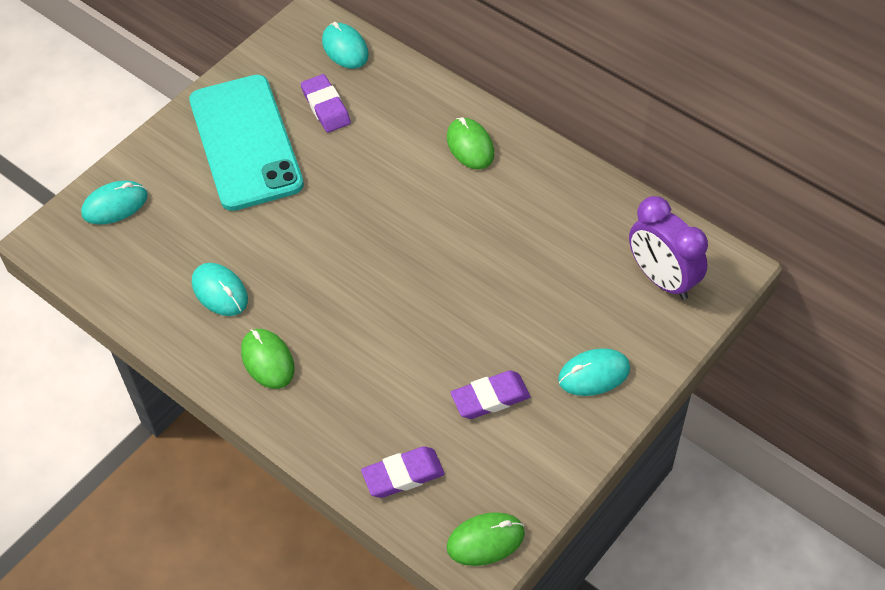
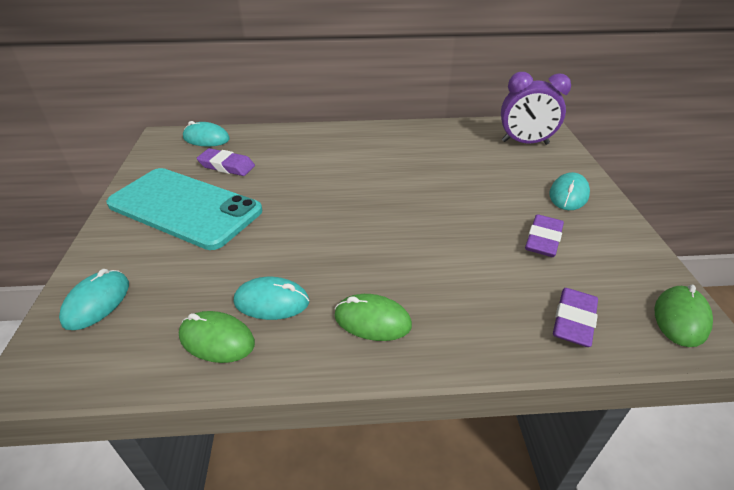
camera: 45 degrees left, 15 degrees down
green mouse [447,117,494,169] -> green mouse moved to [179,311,255,363]

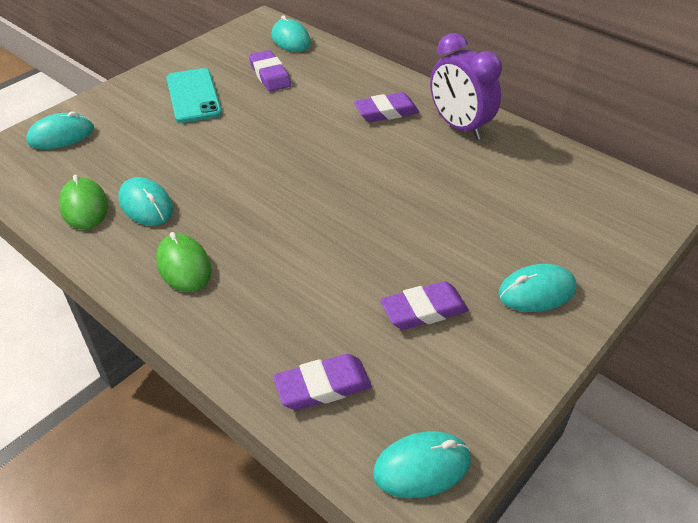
camera: 45 degrees right, 5 degrees up
turquoise phone [106,168,262,250] -> turquoise phone [166,68,222,123], size x0.59
purple clock [501,72,571,145] -> purple clock moved to [430,33,502,140]
green mouse [654,285,713,347] -> turquoise mouse [373,431,471,498]
none -> purple eraser [354,92,419,122]

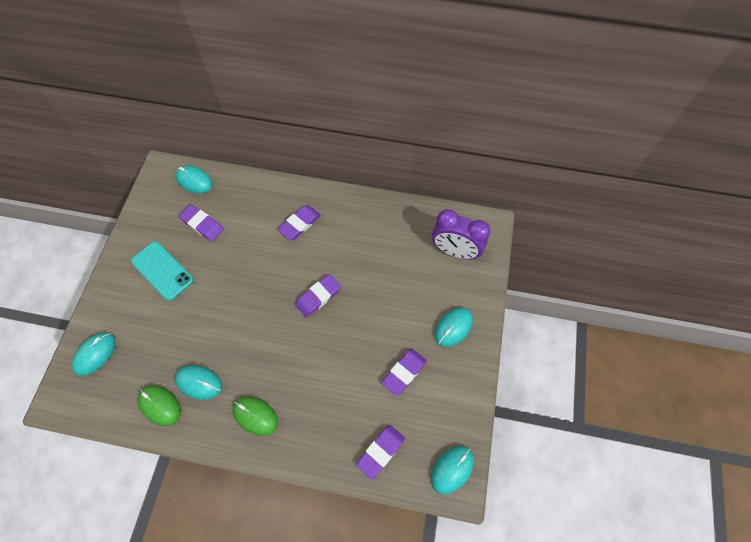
camera: 30 degrees left, 20 degrees up
purple clock [430,33,502,140] -> purple clock moved to [432,209,491,260]
none -> purple eraser [295,274,341,318]

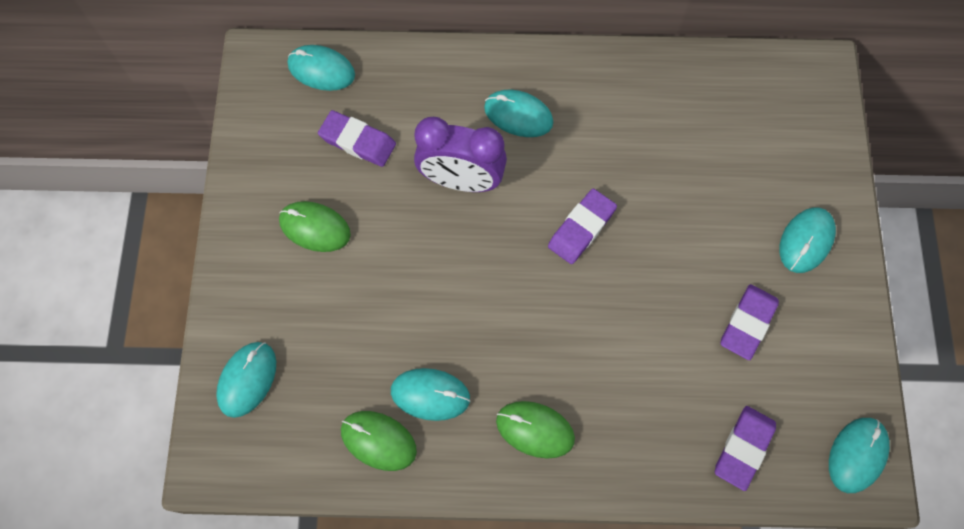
camera: 10 degrees left, 5 degrees up
turquoise phone [131,241,194,301] -> green mouse [279,201,351,252]
purple eraser [278,205,321,240] -> turquoise mouse [484,90,553,137]
purple clock [432,209,491,260] -> purple clock moved to [414,117,507,192]

